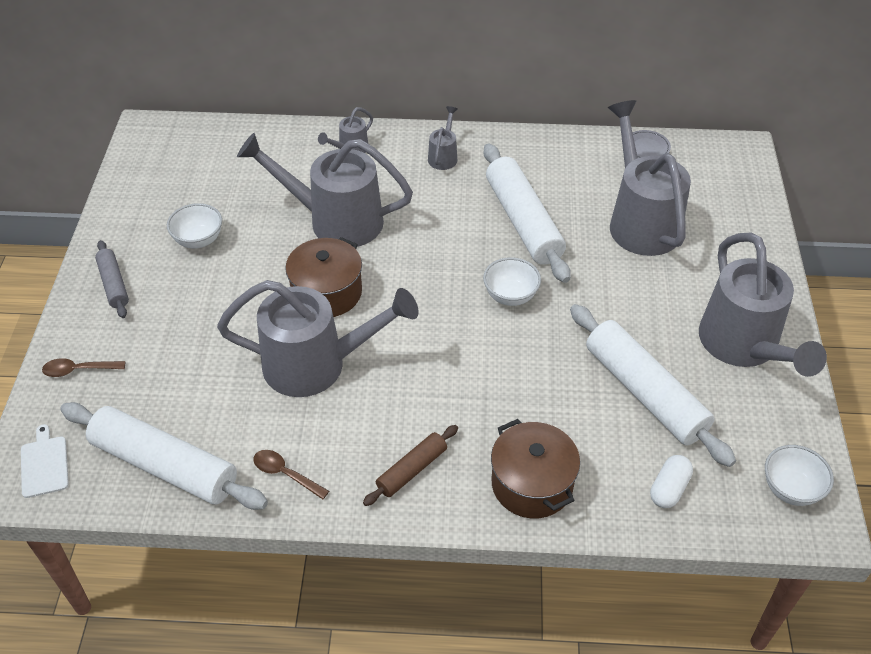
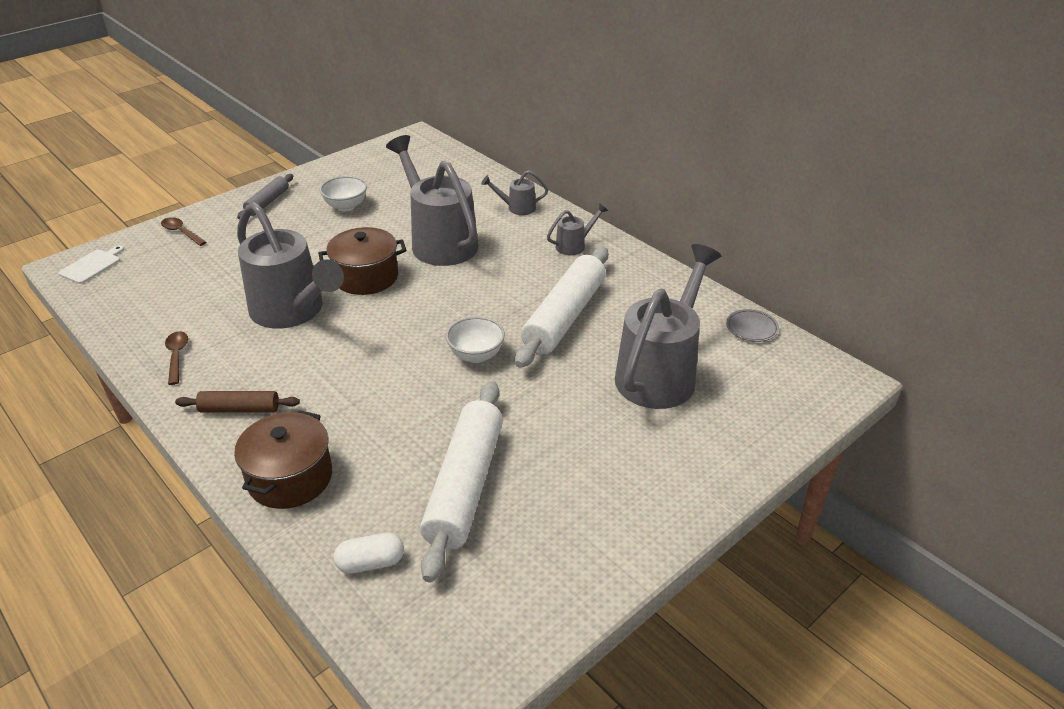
camera: 45 degrees right, 10 degrees down
white rolling pin [60,402,268,510] -> none
grey watering can [699,232,827,377] -> none
white bowl [765,445,834,506] -> none

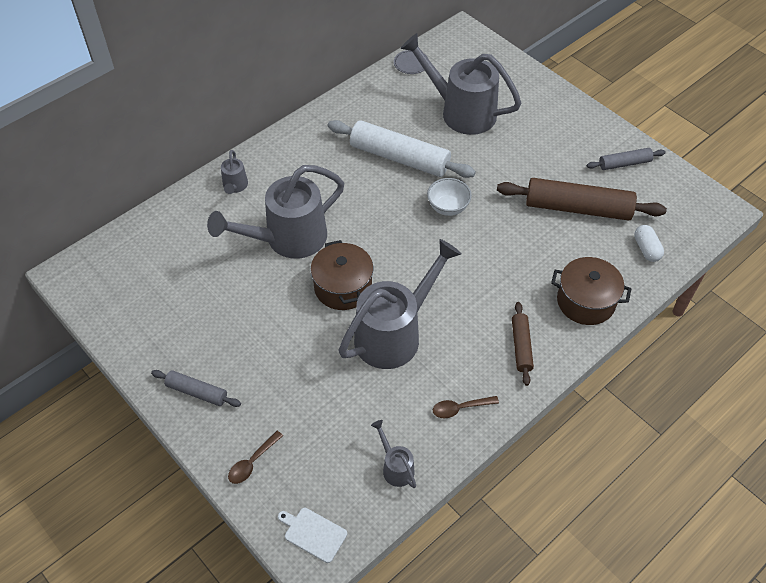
camera: 90 degrees left, 15 degrees up
white bowl [320,176,367,211] -> none
white rolling pin [420,381,503,582] -> brown rolling pin [497,178,667,221]
grey watering can [547,203,608,255] -> grey watering can moved to [371,420,416,488]
none -> grey rolling pin [587,148,666,170]

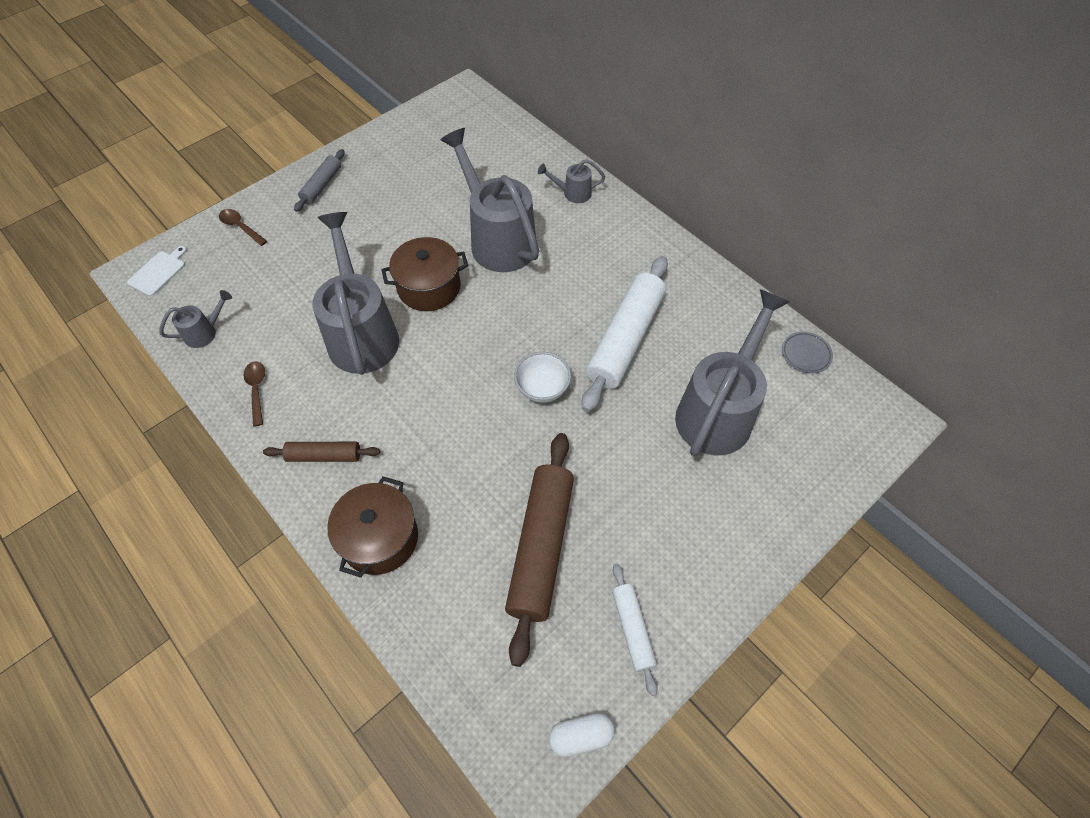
camera: 90 degrees right, 5 degrees up
grey watering can [339,239,461,369] -> grey watering can turned 150 degrees counterclockwise [312,212,399,375]
grey rolling pin [587,148,666,170] -> white rolling pin [612,564,657,696]
white capsule [634,225,664,262] -> white capsule moved to [549,713,615,757]

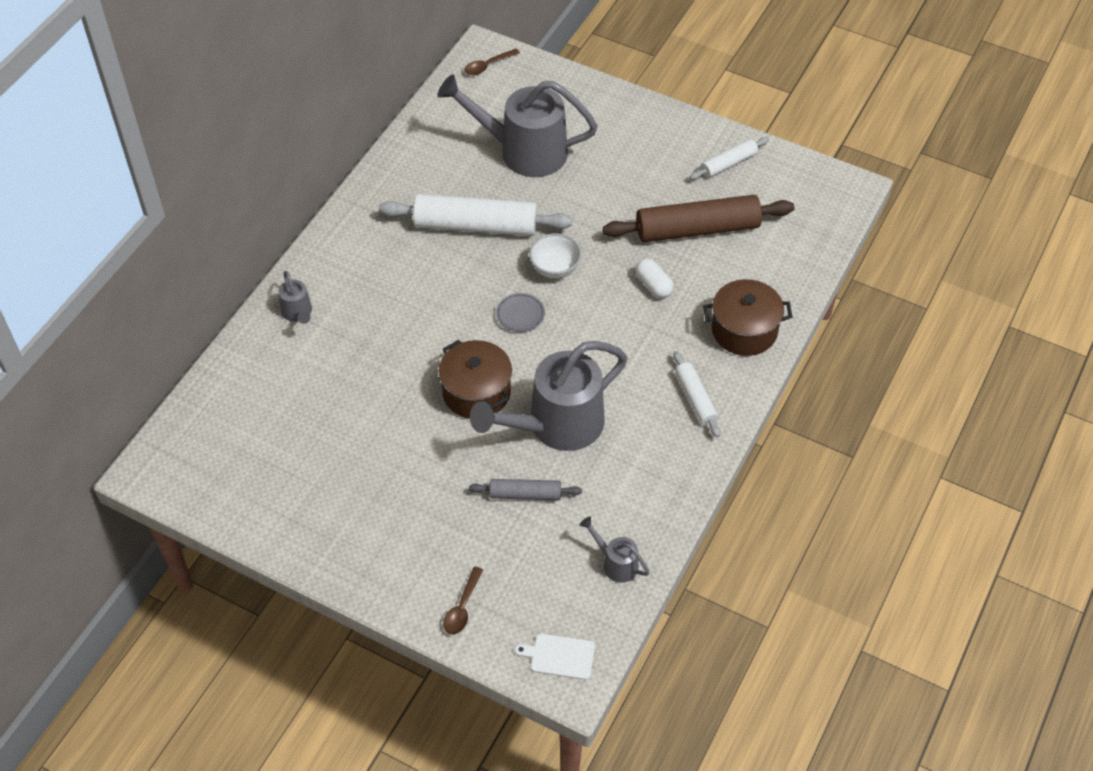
camera: 110 degrees left, 5 degrees down
brown spoon [243,361,265,426] -> brown spoon moved to [464,49,520,75]
brown rolling pin [263,442,380,462] -> white rolling pin [673,351,720,437]
grey rolling pin [294,149,345,212] -> grey rolling pin moved to [469,479,582,500]
grey watering can [441,128,539,272] -> none
white capsule [549,713,615,757] -> white capsule moved to [635,259,674,298]
grey plate [782,332,833,373] -> grey plate moved to [496,293,545,332]

